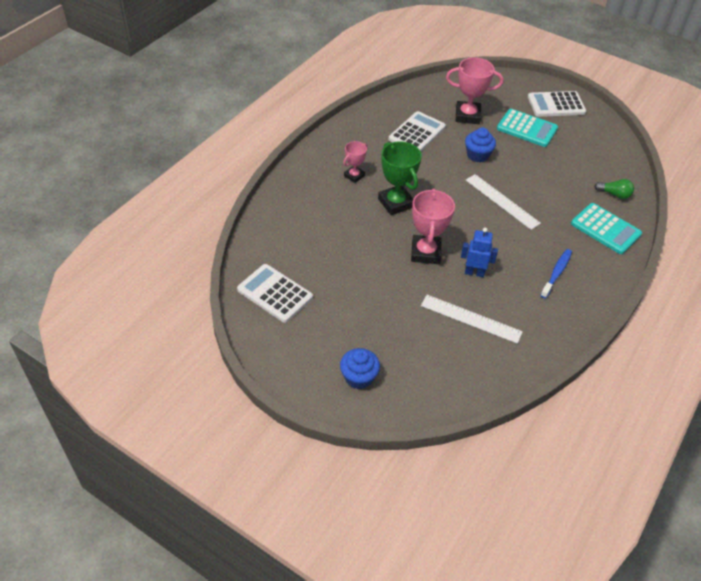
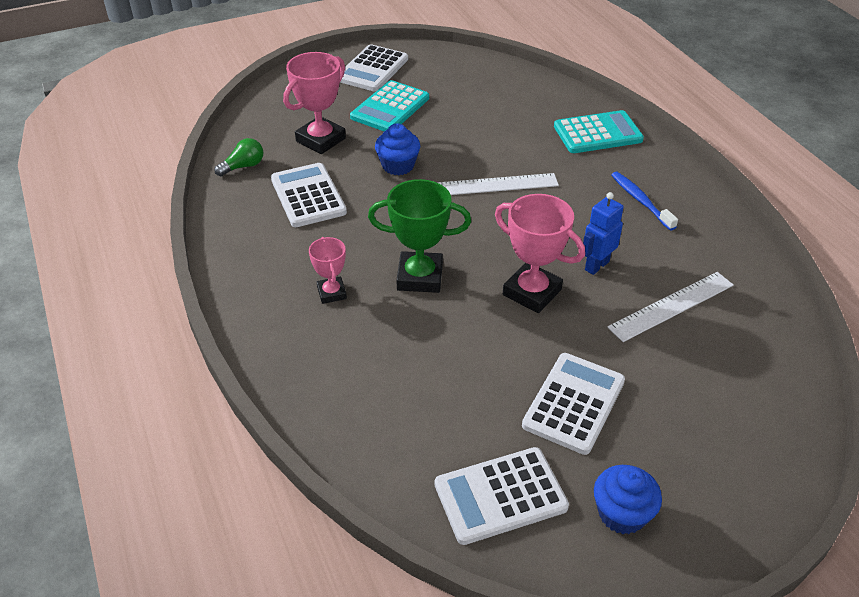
camera: 55 degrees left, 5 degrees down
blue cupcake [340,348,380,389] -> blue cupcake moved to [594,465,662,534]
turquoise calculator [497,109,558,147] -> turquoise calculator turned 150 degrees clockwise [350,80,429,132]
green light bulb [594,179,634,199] -> green light bulb moved to [214,138,263,176]
none -> white calculator [522,353,625,455]

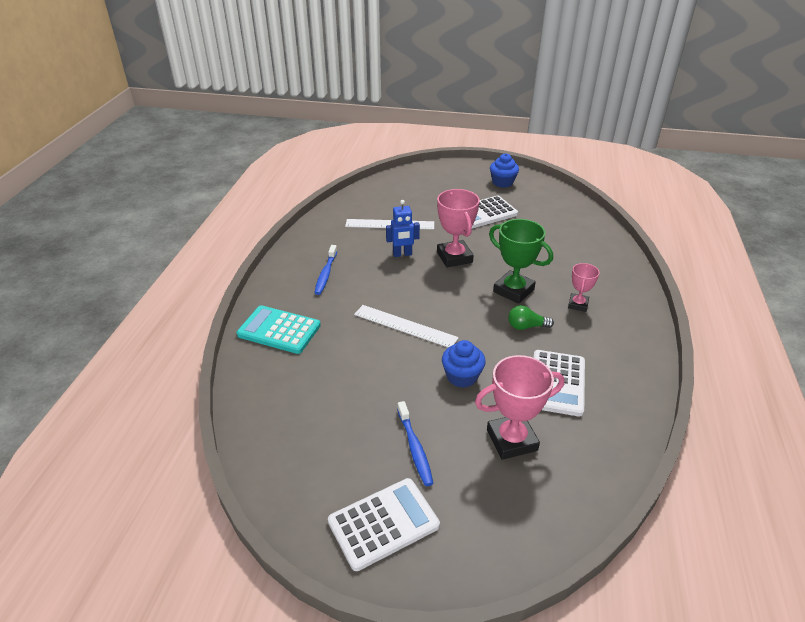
camera: 145 degrees left, 5 degrees down
green light bulb [214,138,263,176] -> green light bulb moved to [508,305,554,330]
turquoise calculator [350,80,429,132] -> blue toothbrush [397,401,434,486]
white calculator [435,447,569,545] -> none

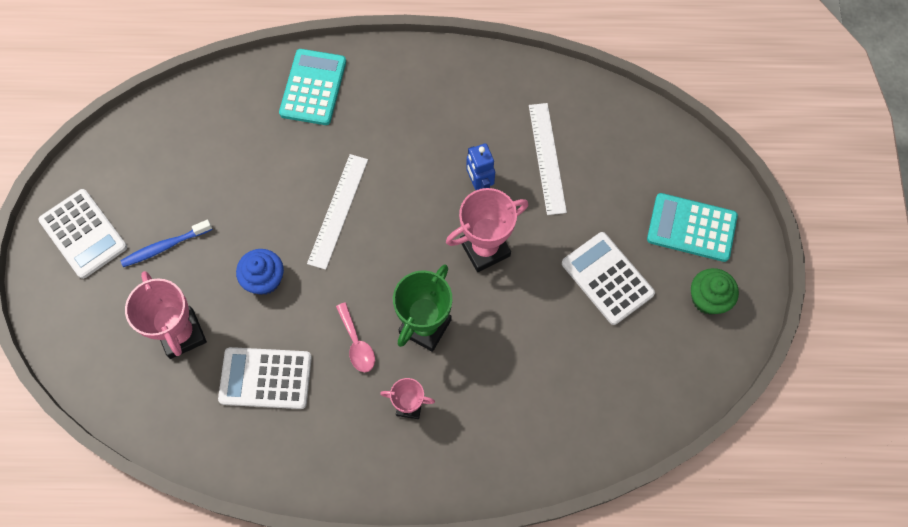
camera: 80 degrees right, 30 degrees up
blue toothbrush [314,245,337,295] -> none
blue cupcake [490,153,519,188] -> green cupcake [691,268,739,315]
green light bulb [508,305,554,330] -> pink spoon [336,302,375,372]
none -> turquoise calculator [647,193,738,262]

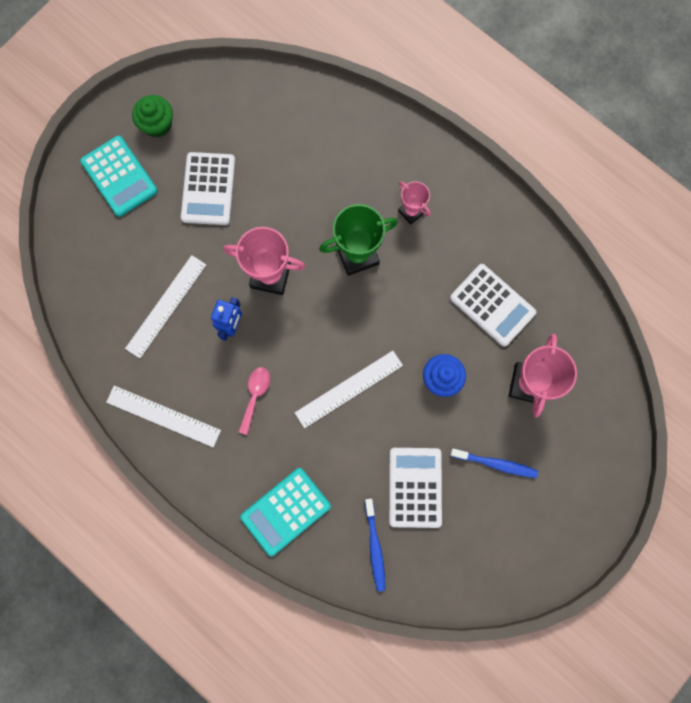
camera: 140 degrees left, 10 degrees up
white calculator [39,189,127,279] -> white calculator moved to [389,448,442,528]
pink spoon [336,302,375,372] -> pink spoon moved to [239,367,270,435]
none -> white ruler [106,386,221,447]
none -> blue toothbrush [365,499,385,591]

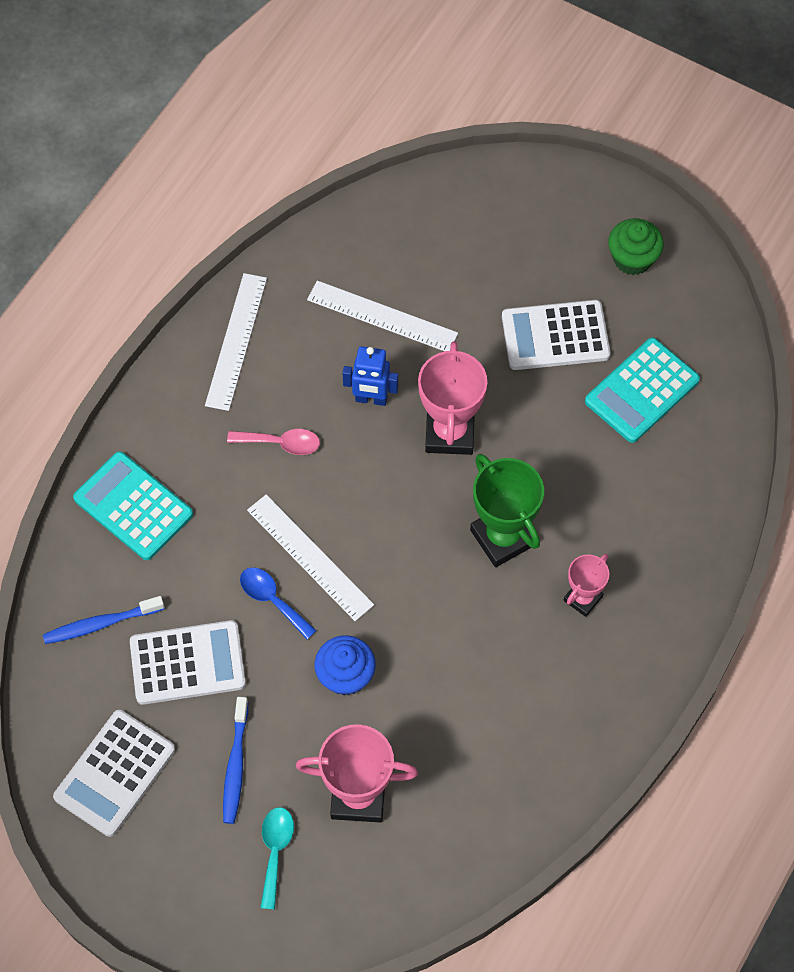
camera: 80 degrees right, 15 degrees down
turquoise calculator [80,136,158,217] -> turquoise calculator moved to [585,338,700,443]
white calculator [450,264,536,347] -> white calculator moved to [53,710,175,837]
none -> blue spoon [240,567,317,639]
none -> turquoise spoon [261,807,294,910]

